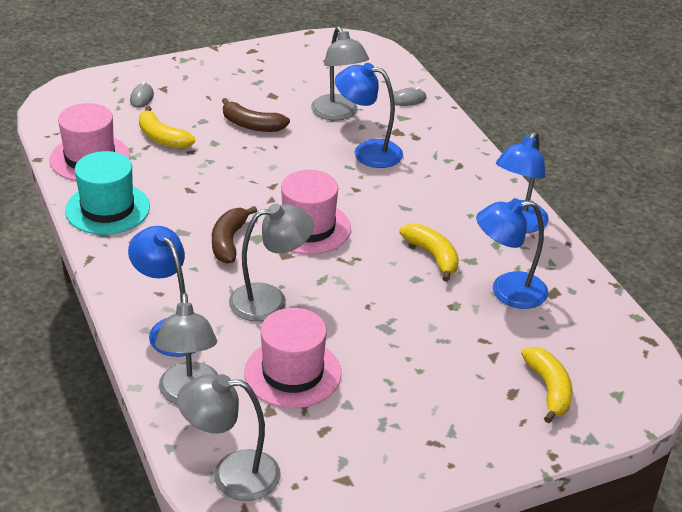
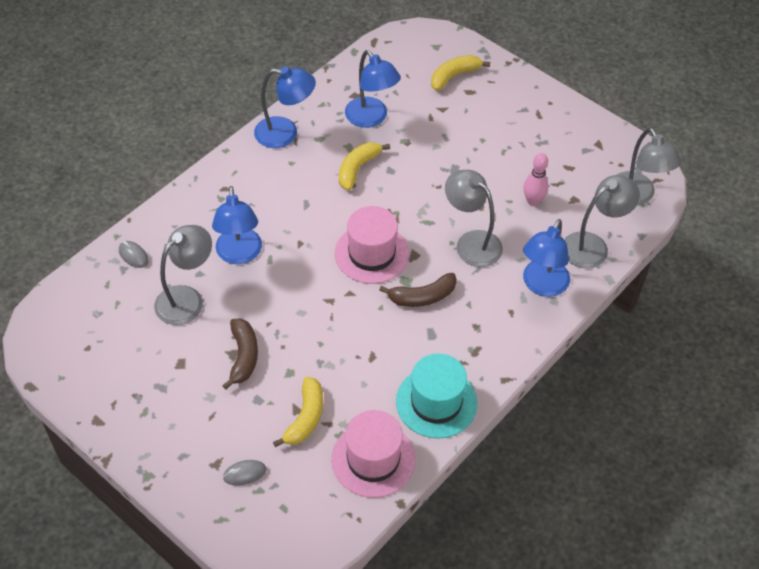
camera: 115 degrees left, 15 degrees up
pink hat [244,308,342,408] -> pink bowling pin [523,153,548,206]

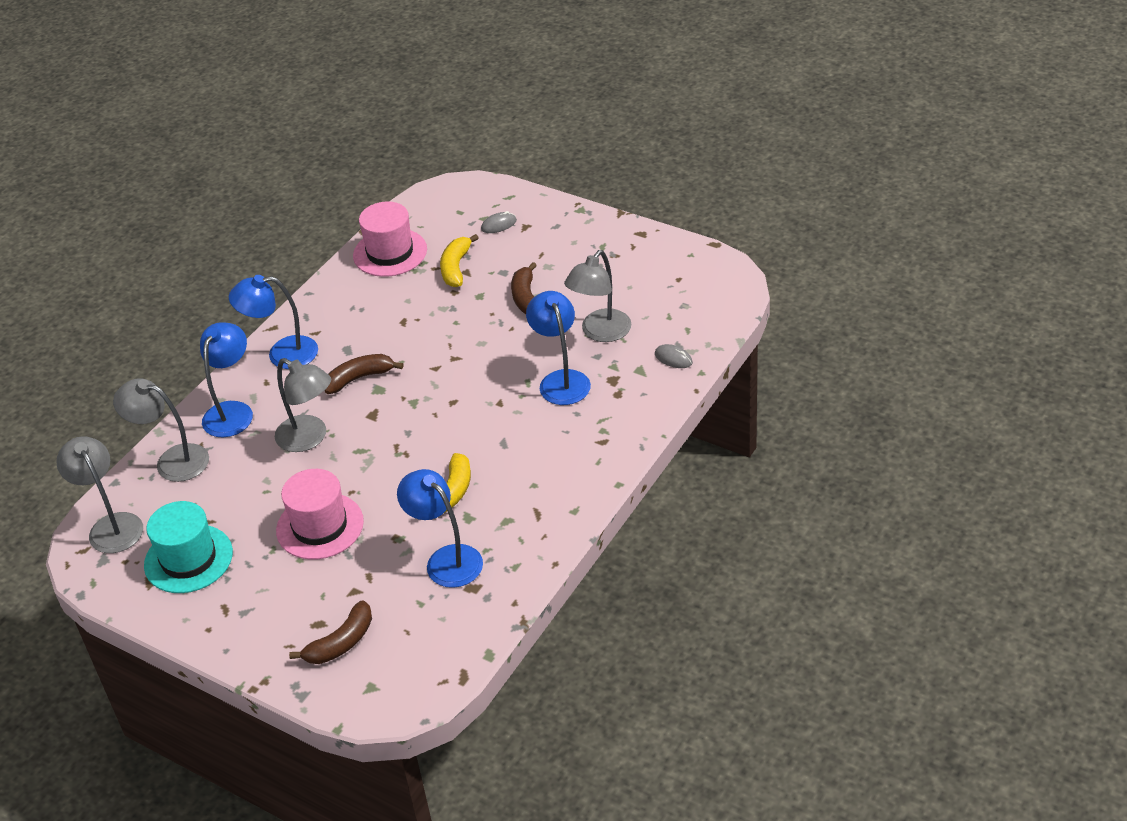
camera: 175 degrees right, 10 degrees down
blue lamp [254,67,316,148] -> blue lamp moved to [229,275,318,369]
pink hat [335,206,409,284] -> pink hat moved to [276,469,364,560]
turquoise hat [396,353,477,438] -> turquoise hat moved to [144,501,233,593]
yellow banana [431,55,490,91] -> brown banana [289,600,372,664]
pink bowling pin [523,153,548,206] -> none
grey lamp [564,175,640,269] -> grey lamp turned 60 degrees clockwise [113,378,209,482]

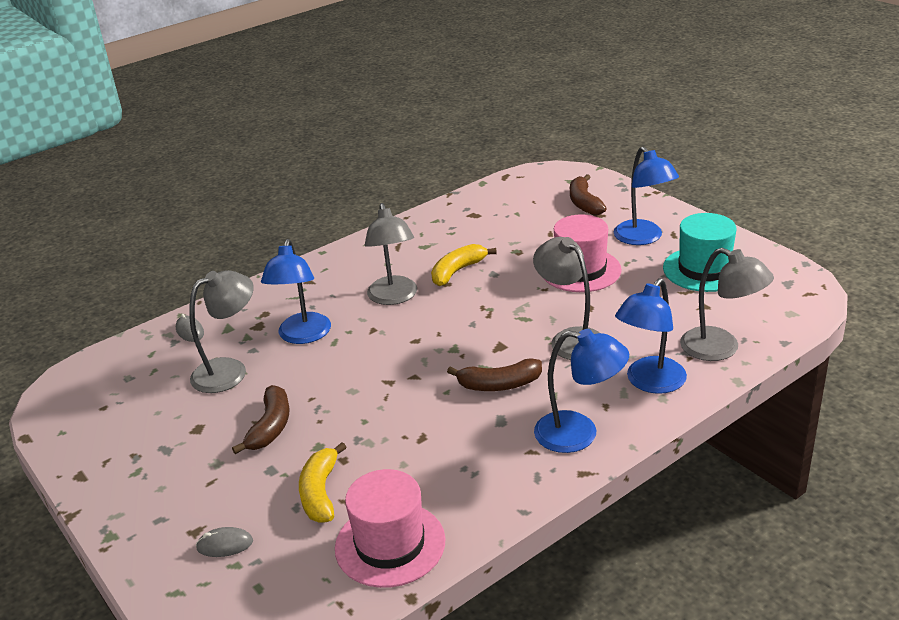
camera: 160 degrees left, 10 degrees down
grey lamp [56,436,143,553] -> grey lamp moved to [365,203,417,305]
brown banana [289,600,372,664] -> brown banana turned 75 degrees counterclockwise [570,174,607,215]
blue lamp [397,469,483,588] -> blue lamp moved to [614,147,679,245]
yellow banana [440,234,479,287] -> yellow banana turned 150 degrees clockwise [299,442,346,523]

